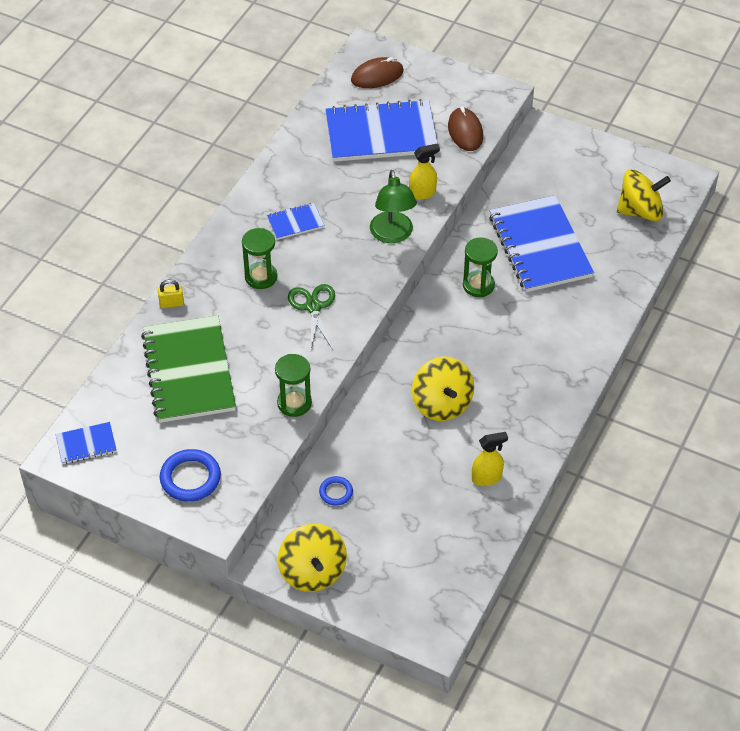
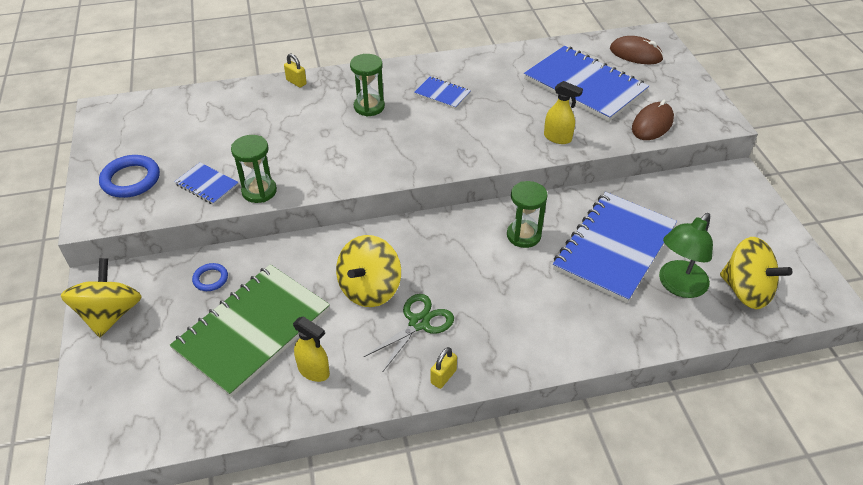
camera: 50 degrees right, 5 degrees down
blue notebook [56,422,117,464] -> blue notebook moved to [174,163,239,205]
green notebook [141,315,236,423] -> green notebook moved to [170,264,330,397]
yellow spinning top [278,524,347,592] -> yellow spinning top turned 150 degrees clockwise [61,258,142,337]
green scissors [288,284,335,350] -> green scissors moved to [364,294,454,371]
green lamp [370,170,417,243] -> green lamp moved to [659,213,713,298]
none -> yellow padlock [431,347,457,389]

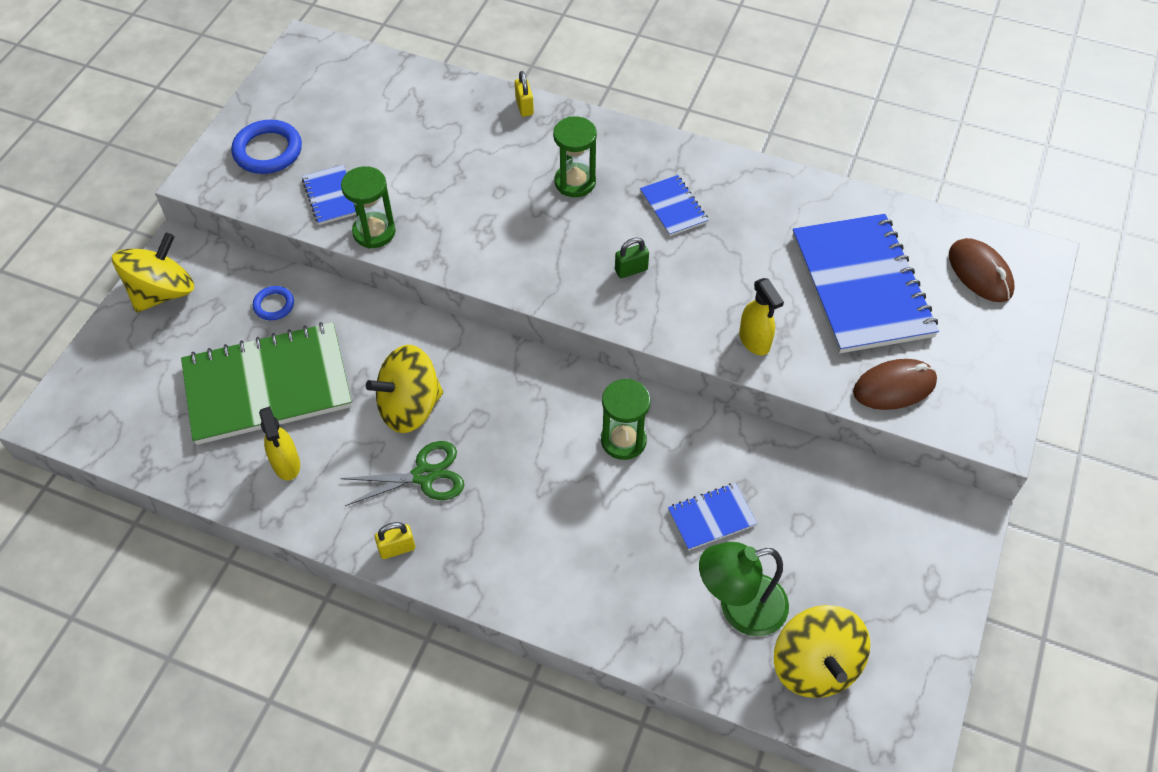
camera: 35 degrees right, 10 degrees up
blue notebook [553,192,677,303] -> blue notebook [668,483,757,551], size x0.45
none -> green padlock [615,237,649,278]

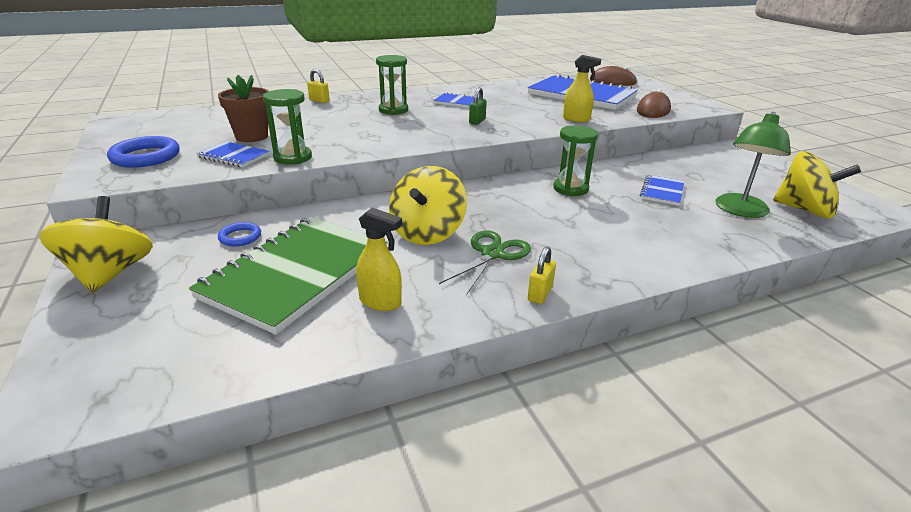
camera: 45 degrees left, 25 degrees down
none -> brown flower pot [218,75,269,142]

